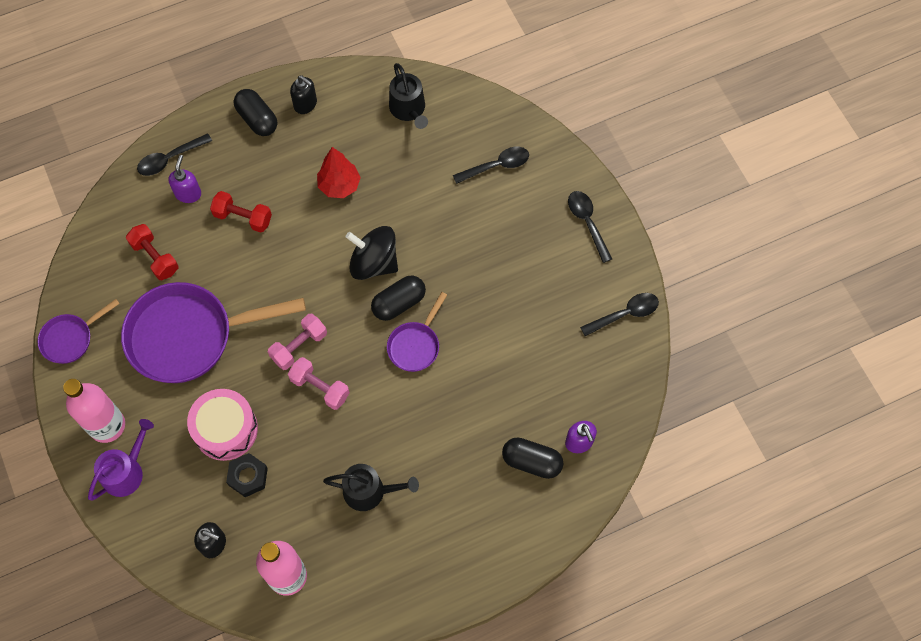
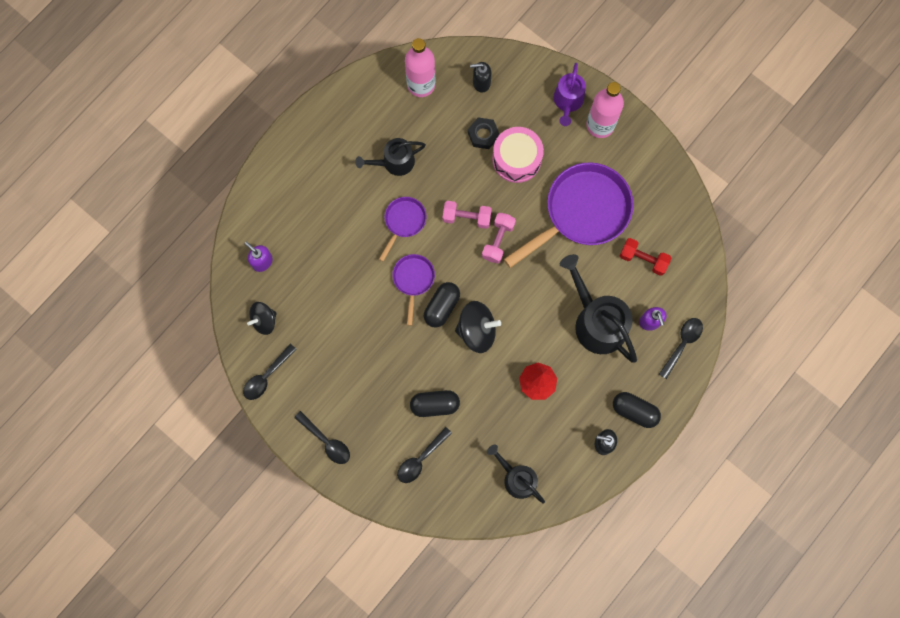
camera: 155 degrees right, 10 degrees up
purple pan [37,299,120,364] -> purple pan moved to [379,197,427,262]
red dumbbell [210,191,272,233] -> black watering can [560,254,637,362]
black capsule [502,437,563,479] -> black capsule moved to [410,390,460,417]
none -> black spinning top [247,302,277,335]

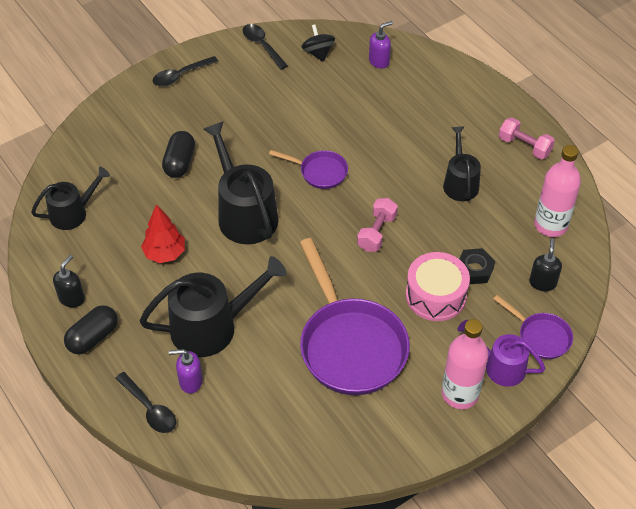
camera: 105 degrees right, 25 degrees down
purple pan [379,197,427,262] -> purple pan moved to [493,295,573,359]
black spoon [397,427,452,483] -> none
black capsule [424,282,460,328] -> none
black spinning top [455,301,501,353] -> black watering can [203,121,279,244]
pink dumbbell [482,213,516,263] -> pink dumbbell moved to [499,117,555,159]
red dumbbell [620,238,671,276] -> none

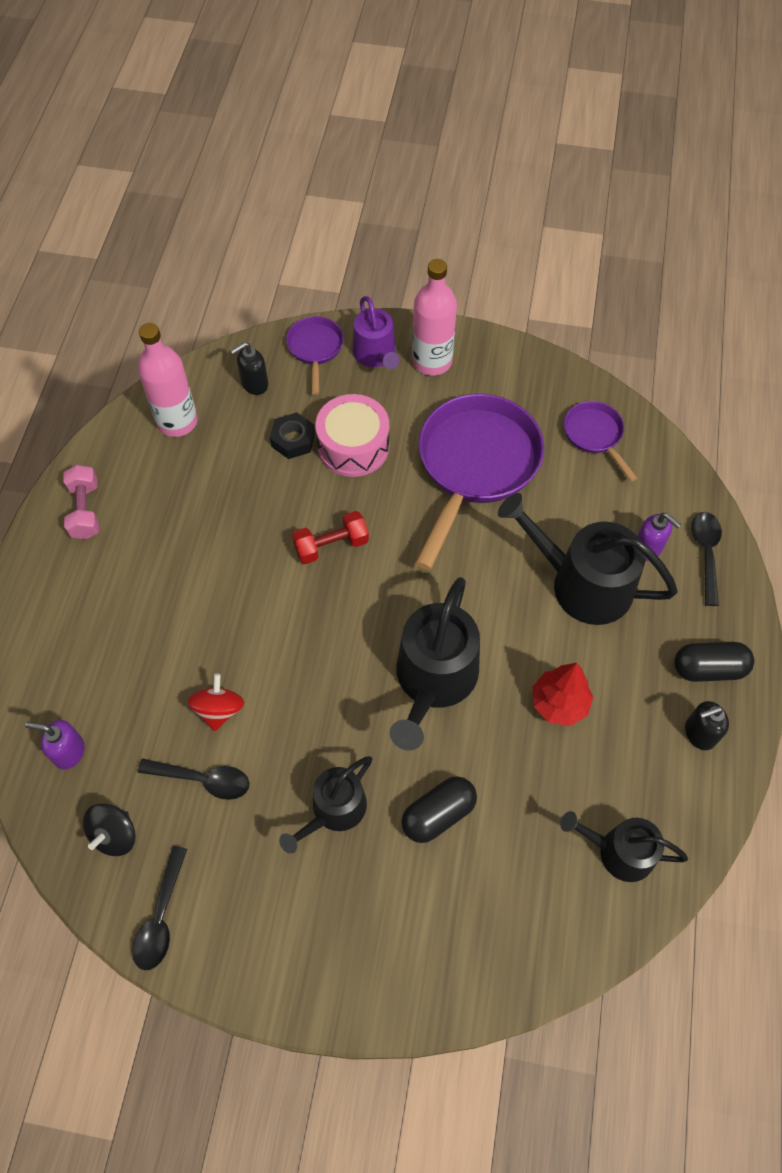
camera: 135 degrees left, 10 degrees up
black spoon [153,56,218,87] -> black spoon moved to [138,759,250,800]
purple pan [269,150,348,189] -> purple pan moved to [564,401,637,482]
pink dumbbell [357,198,398,252] -> red dumbbell [292,511,369,564]
black watering can [443,126,481,201] -> black watering can moved to [279,756,372,854]
none -> red spinning top [187,673,244,731]

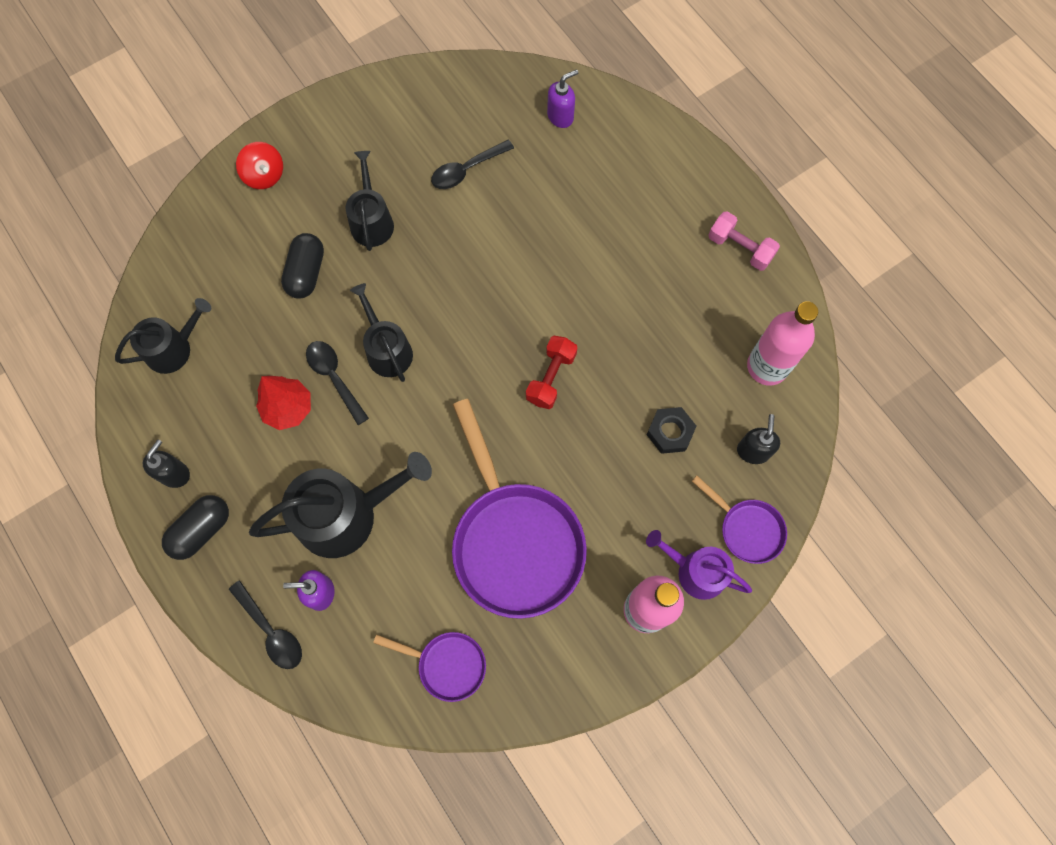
camera: 135 degrees right, 10 degrees up
black spinning top [83,803,136,856] -> none
black spoon [132,846,187,970] -> black spoon moved to [306,341,369,425]
red spinning top [187,673,244,731] -> red spinning top moved to [236,142,283,189]
pink drum [316,394,389,477] -> none
black watering can [390,577,480,751] -> black watering can [350,283,413,382], size x0.61

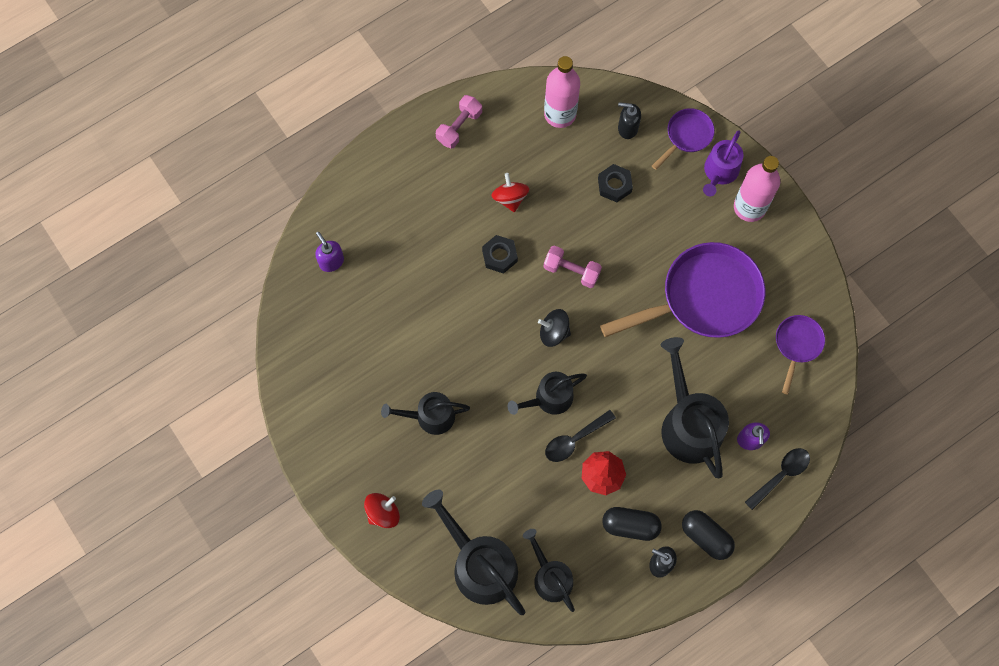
camera: 90 degrees left, 0 degrees up
black capsule [281,233,324,298] -> black capsule moved to [602,507,662,541]
black spoon [431,140,514,189] -> none
red dumbbell [526,336,577,409] -> pink dumbbell [544,245,602,288]
none -> black watering can [422,490,525,615]
none -> black nut [482,235,518,274]
none -> red spinning top [491,173,529,212]
none -> black spinning top [538,309,571,347]

